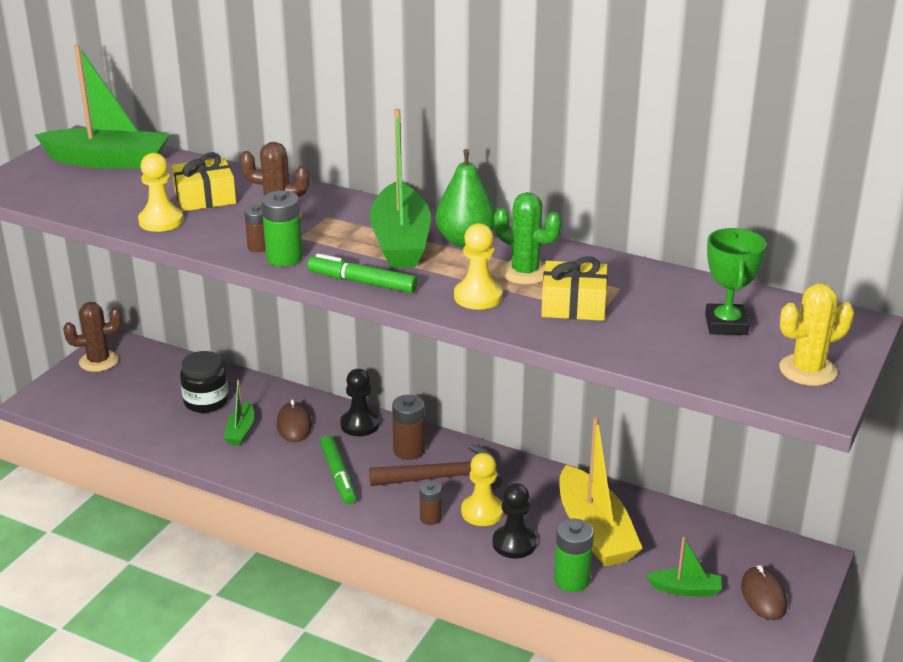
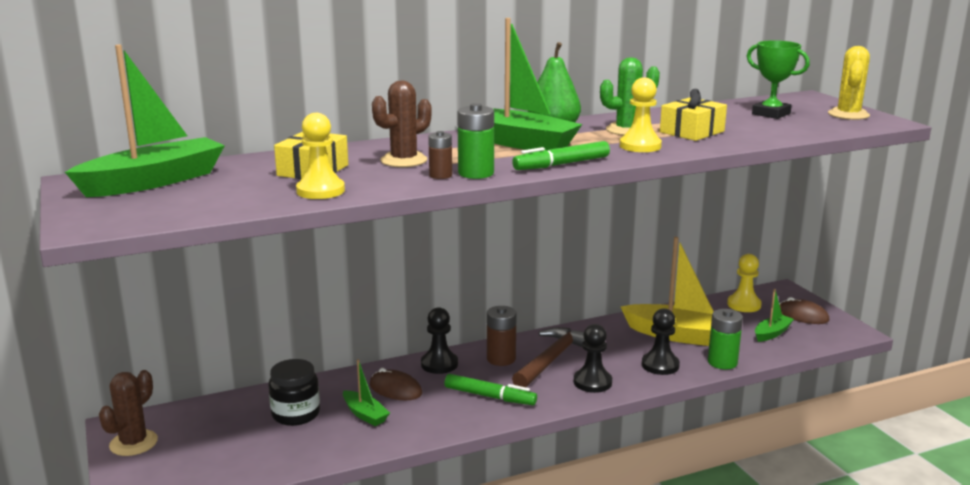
camera: 50 degrees left, 10 degrees down
brown battery [419,481,442,525] -> black pawn [574,324,612,393]
yellow pawn [461,453,504,526] -> yellow pawn moved to [727,254,762,312]

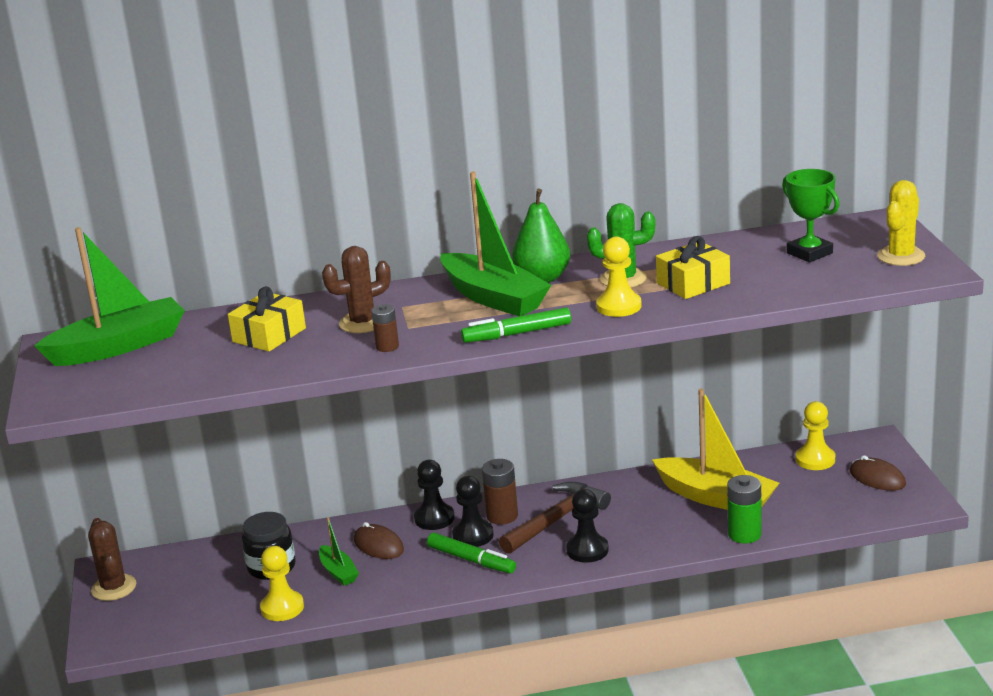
camera: 15 degrees right, 5 degrees up
brown cactus [99,370,158,456] -> brown cactus turned 60 degrees counterclockwise [88,518,136,601]
yellow pawn [296,113,345,199] -> yellow pawn moved to [260,546,304,621]
green battery [457,103,494,179] -> none
black pawn [642,308,680,375] -> black pawn moved to [452,476,494,547]
green boat [755,289,794,342] -> none

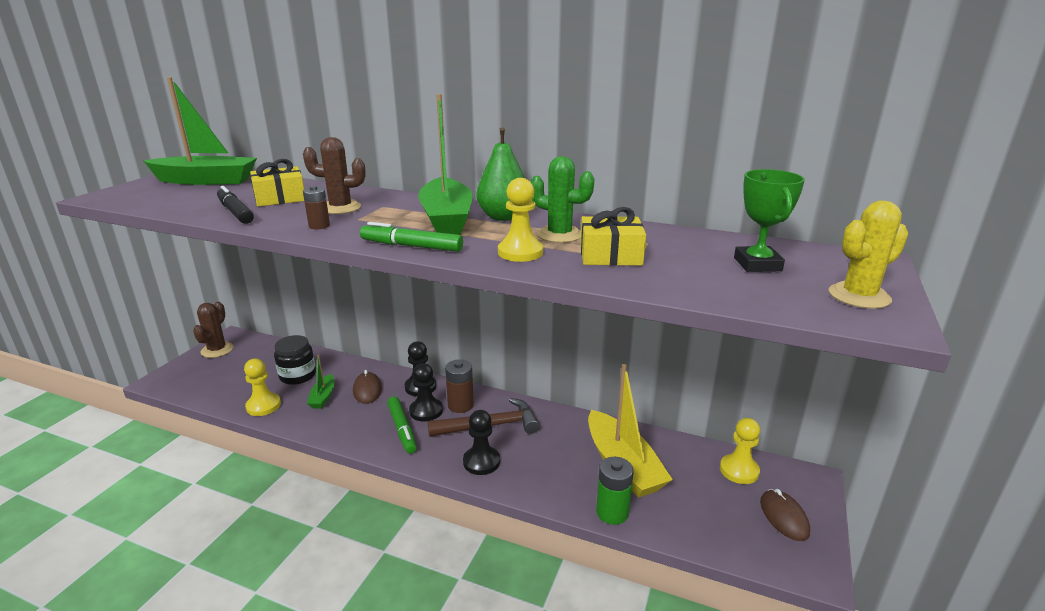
camera: 30 degrees right, 0 degrees up
none -> black marker [217,186,254,224]

